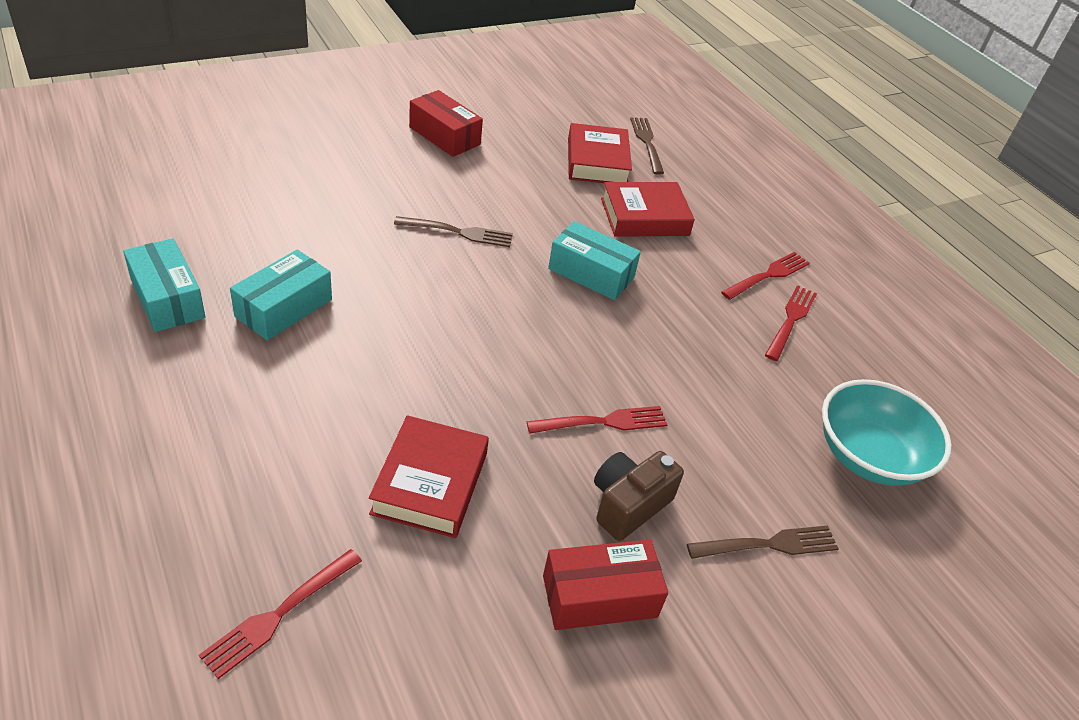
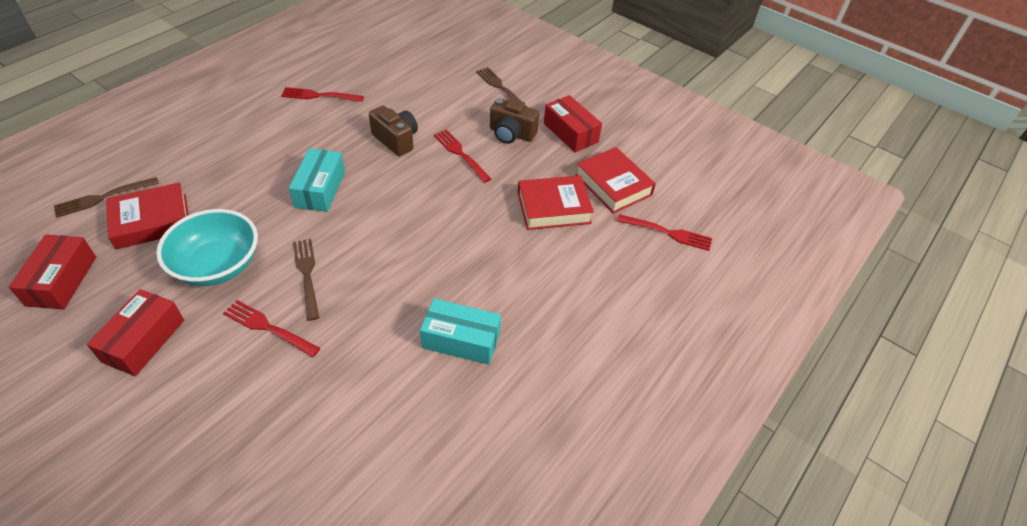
camera: 110 degrees left, 5 degrees up
turquoise box [123,238,205,332] -> none
red book [601,182,695,237] -> red book moved to [575,147,656,213]
red fork [721,252,810,300] -> red fork moved to [223,300,320,357]
turquoise bowl [822,379,952,486] -> turquoise bowl moved to [156,209,258,286]
none -> red box [9,234,96,309]
none -> brown camera [369,105,418,156]

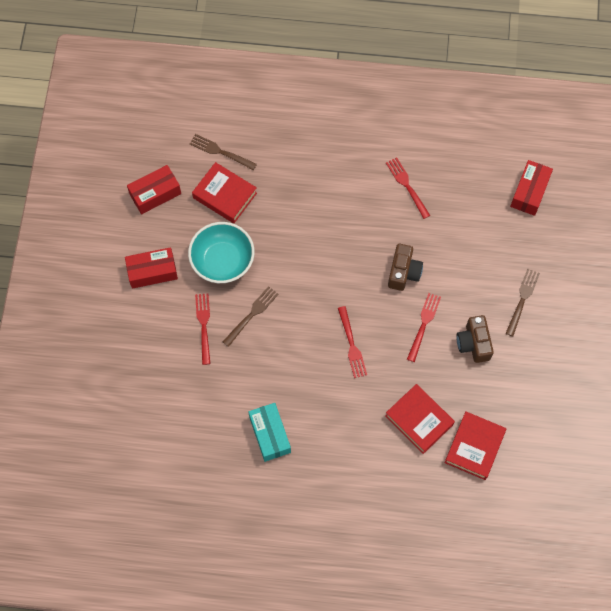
camera: 60 degrees right, 20 degrees up
turquoise box [289,148,345,212] -> none
red box [544,95,602,152] -> red box moved to [510,160,553,216]
red fork [617,214,712,251] -> red fork moved to [338,306,367,378]

